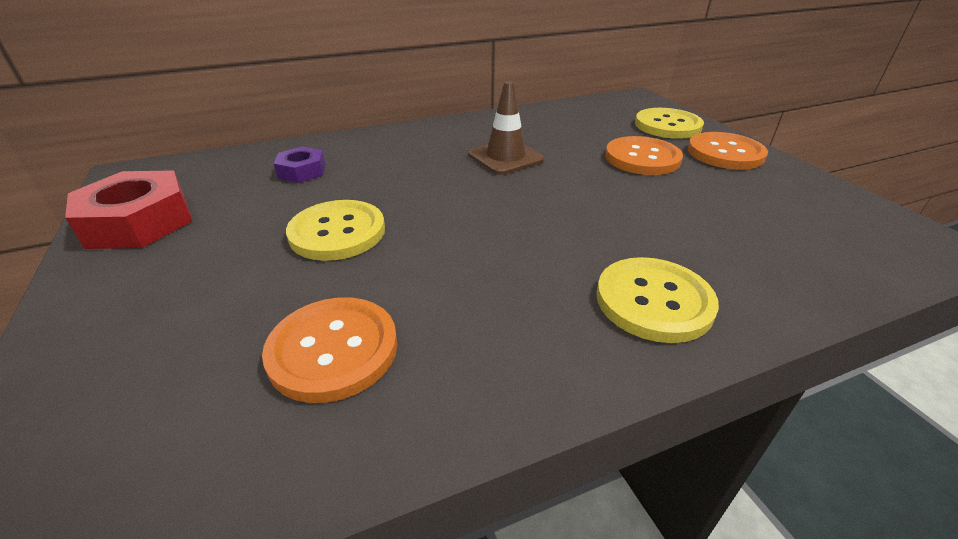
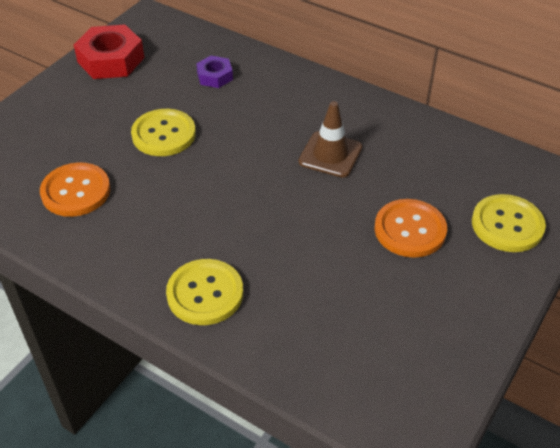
camera: 55 degrees right, 10 degrees up
orange button [688,132,768,170] -> none

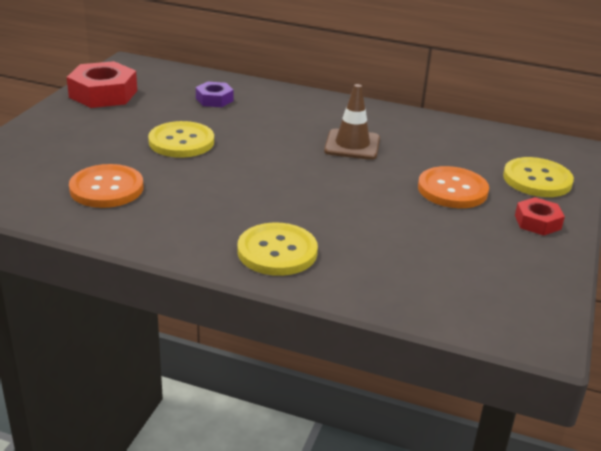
camera: 15 degrees left, 15 degrees down
none -> red nut [515,197,565,236]

